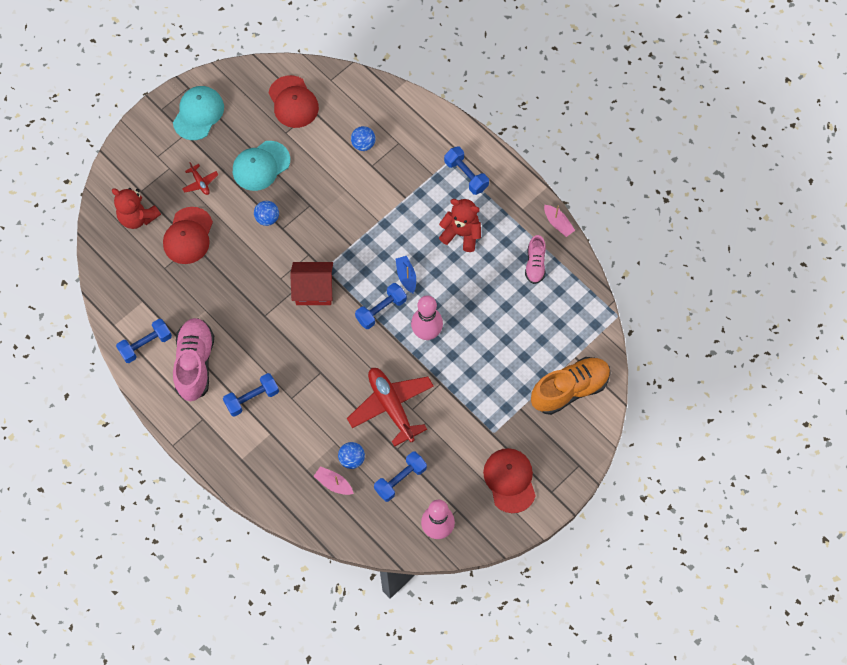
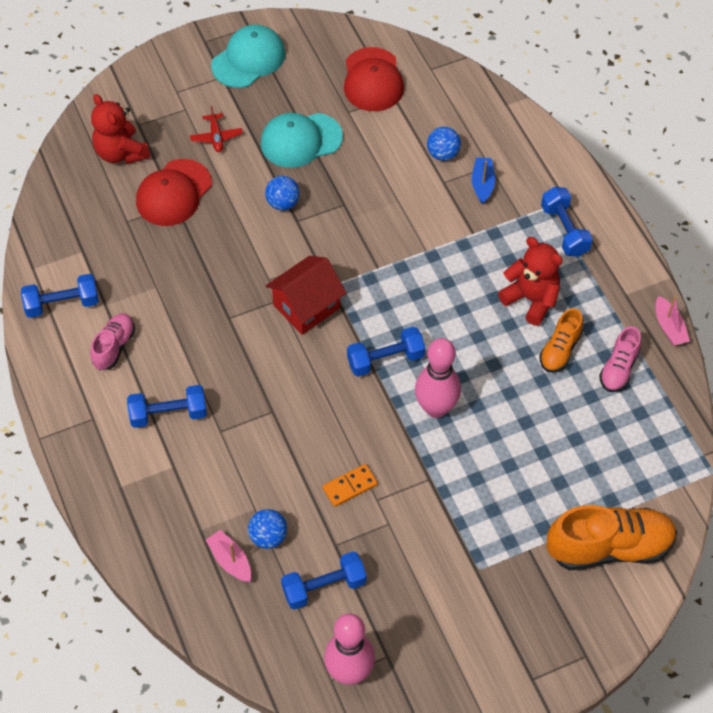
camera: 20 degrees right, 10 degrees down
pink shoe [173,318,214,401] -> pink shoe [90,313,135,370], size x0.55
red house [290,262,333,305] -> red house turned 60 degrees counterclockwise [266,256,346,335]
red plane [347,368,434,447] -> orange domino [323,464,378,507]
blue boat [396,256,416,293] -> blue boat moved to [472,158,495,204]
red cap [483,448,536,513] -> none
none -> orange shoe [539,308,583,373]

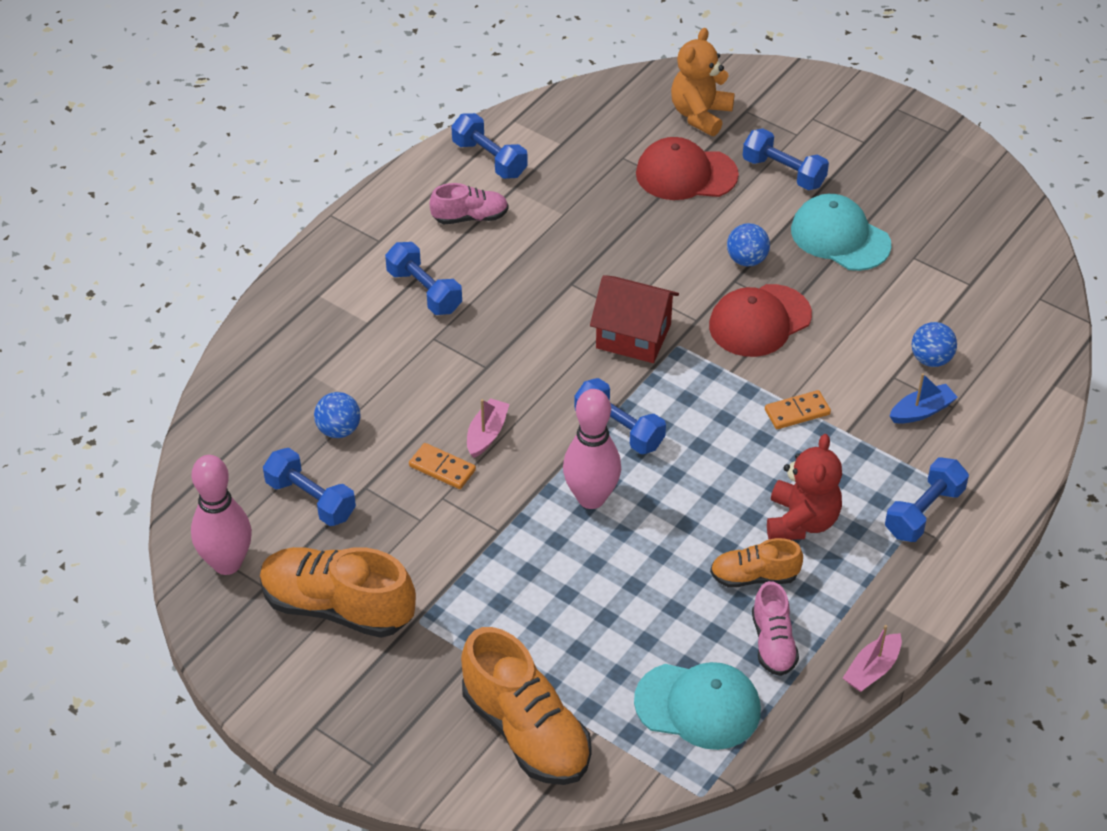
camera: 60 degrees right, 10 degrees down
red teddy bear [91,94,150,164] -> orange teddy bear [671,28,735,136]
red plane [190,106,243,152] -> blue dumbbell [743,128,829,190]
pink boat [206,530,251,582] -> pink boat moved to [467,398,509,458]
turquoise cap [211,25,286,88] -> turquoise cap moved to [634,662,761,750]
red cap [344,47,404,111] -> red cap moved to [709,284,812,357]
pink shoe [599,326,641,392] -> pink shoe turned 90 degrees counterclockwise [752,581,799,676]
none -> orange shoe [260,547,416,638]
none -> orange domino [765,390,831,429]

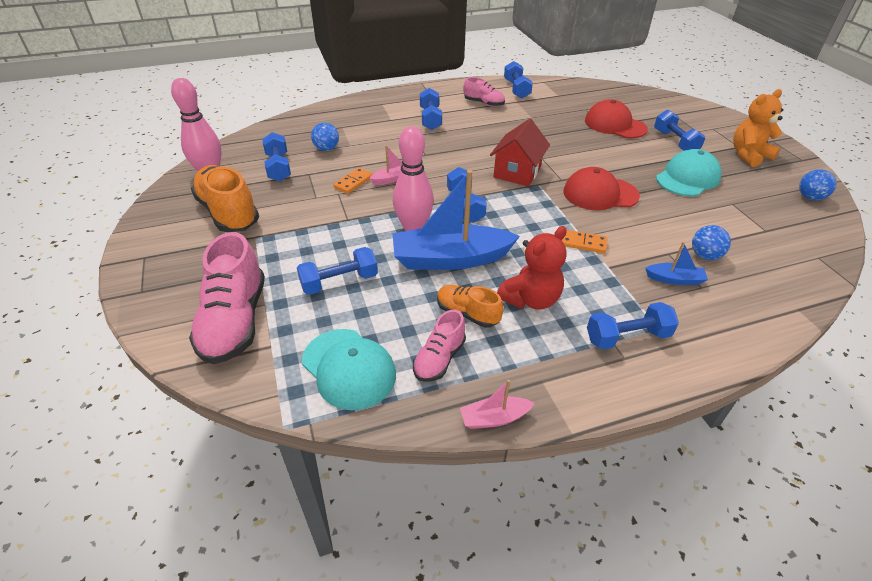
camera: 35 degrees right, 5 degrees down
orange domino [409,443,476,489] -> orange domino turned 60 degrees clockwise [333,168,373,194]
orange shoe [461,627,592,785] -> pink shoe [189,232,265,364]
red house [590,275,679,363] -> red house turned 60 degrees clockwise [490,119,550,186]
orange teddy bear [671,28,735,136] -> orange teddy bear moved to [733,89,783,167]
blue ball [727,223,770,267] -> blue ball moved to [799,169,837,201]
turquoise cap [791,194,891,271] -> turquoise cap turned 60 degrees clockwise [656,149,722,196]
none -> blue dumbbell [297,247,378,295]
none -> blue boat [392,170,520,270]

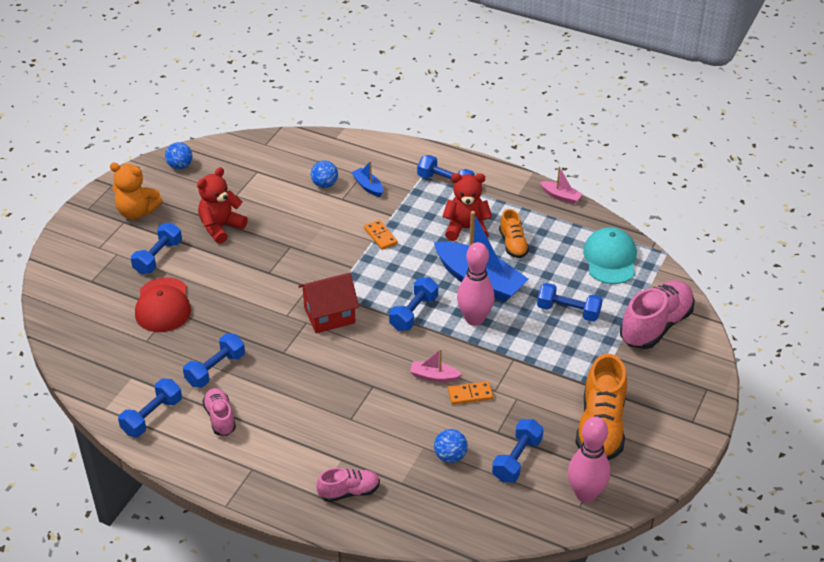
camera: 135 degrees left, 0 degrees up
pink shoe [413,309,466,382] -> pink shoe moved to [316,468,380,502]
blue dumbbell [420,88,442,130] -> blue dumbbell moved to [183,333,245,388]
red cap [563,167,640,210] -> none
turquoise cap [656,149,722,196] -> red teddy bear [197,167,248,244]

